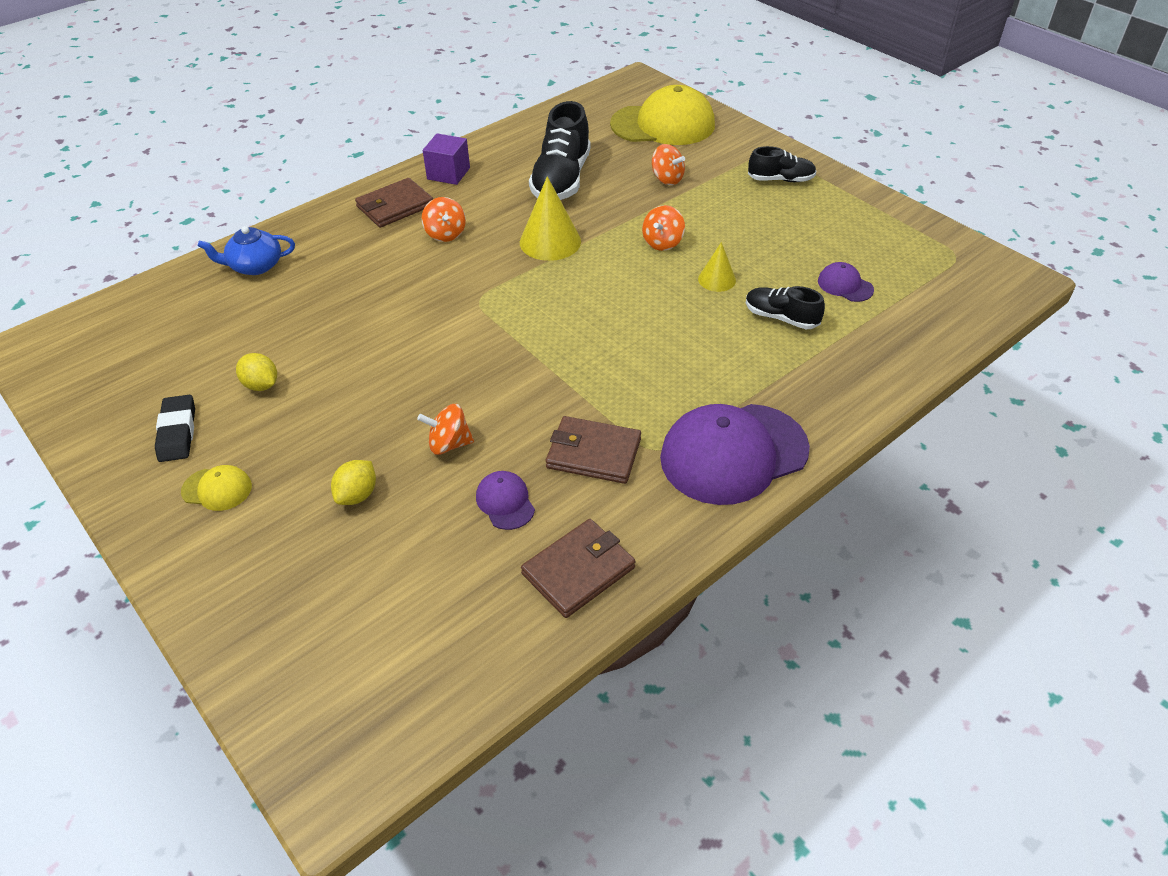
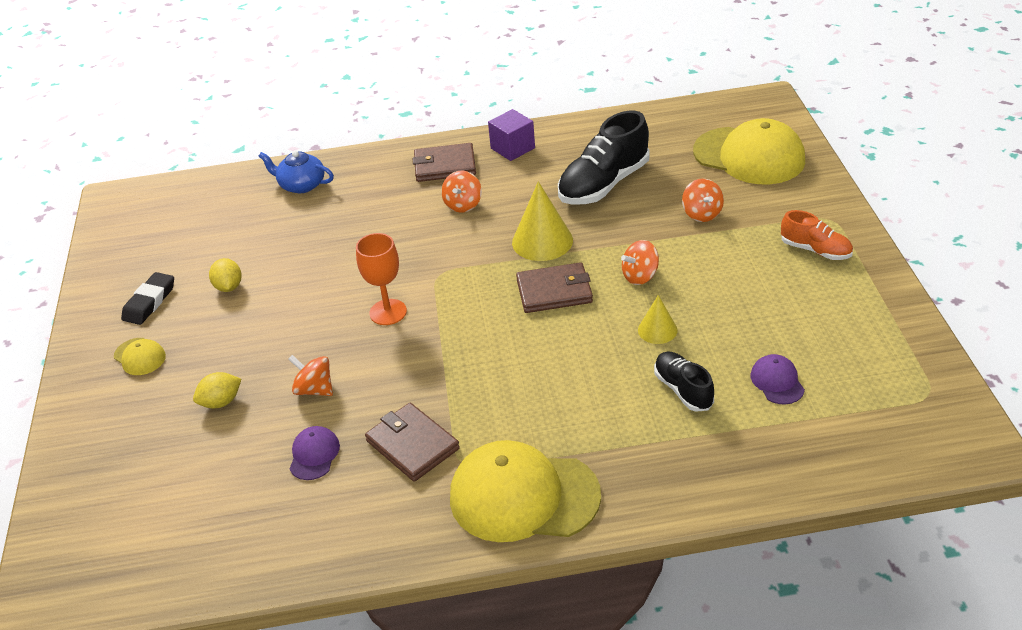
camera: 35 degrees right, 5 degrees down
brown wallet [521,519,636,618] -> brown wallet moved to [516,262,593,313]
purple cap [660,404,810,505] -> yellow cap [450,440,601,542]
black shoe [748,146,816,182] -> orange shoe [781,210,853,260]
none -> orange goblet [356,233,407,325]

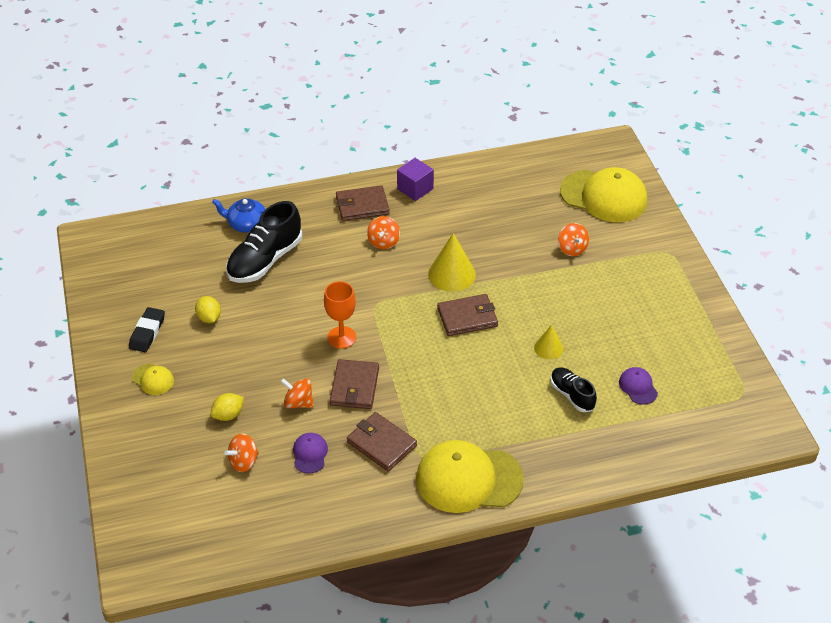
camera: 10 degrees left, 5 degrees up
black shoe [558,111,650,204] -> black shoe moved to [226,201,302,283]
orange spinning top [621,240,659,285] -> orange spinning top moved to [224,433,259,472]
orange shoe [781,210,853,260] -> none
none -> brown wallet [330,359,379,409]

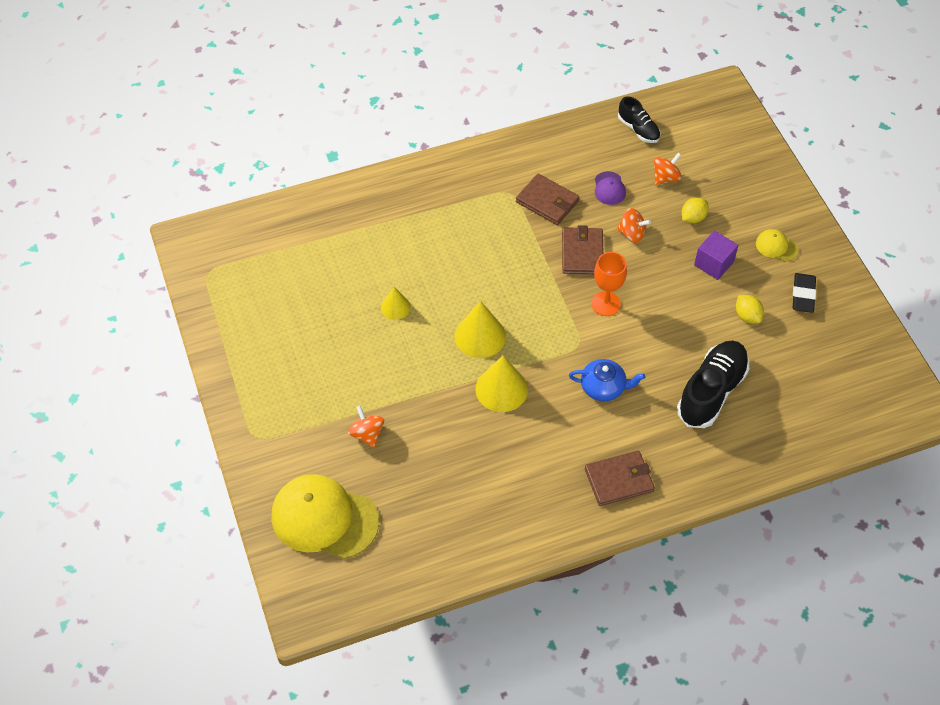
camera: 175 degrees right, 10 degrees up
blue teapot [212,198,265,233] -> blue teapot moved to [569,359,645,401]
orange spinning top [367,216,400,249] -> none
purple cube [397,158,434,201] -> purple cube moved to [694,230,739,280]
yellow cap [416,440,524,513] -> none
brown wallet [437,294,498,336] -> yellow cone [455,301,506,358]
black shoe [550,368,597,412] -> black shoe moved to [618,96,661,143]
purple cap [619,367,658,405] -> none

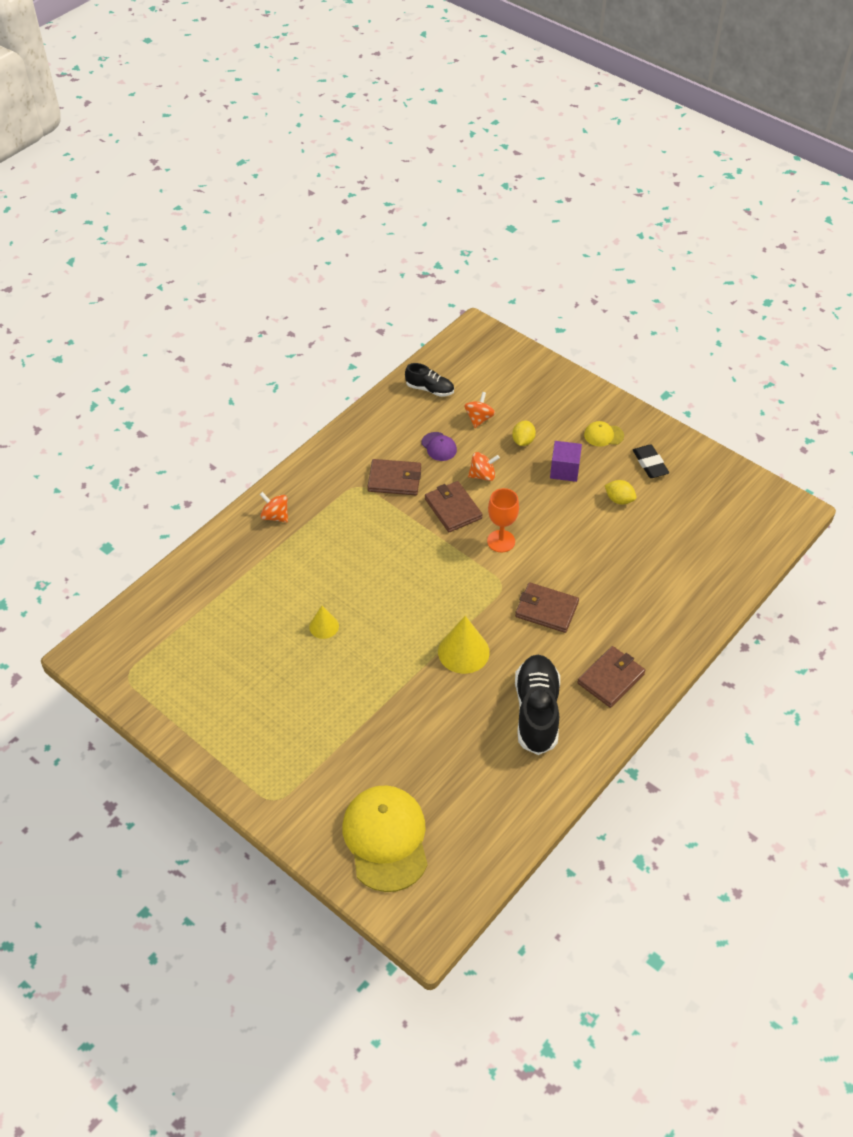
camera: 30 degrees left, 5 degrees down
yellow cap [272,474,379,559] -> yellow cap turned 90 degrees clockwise [342,785,428,892]
orange spinning top [348,406,384,447] -> orange spinning top moved to [260,492,288,522]
yellow cone [455,301,506,358] -> none
blue teapot [569,359,645,401] -> brown wallet [515,582,579,633]
black shoe [677,340,749,428] -> black shoe moved to [515,655,560,755]

